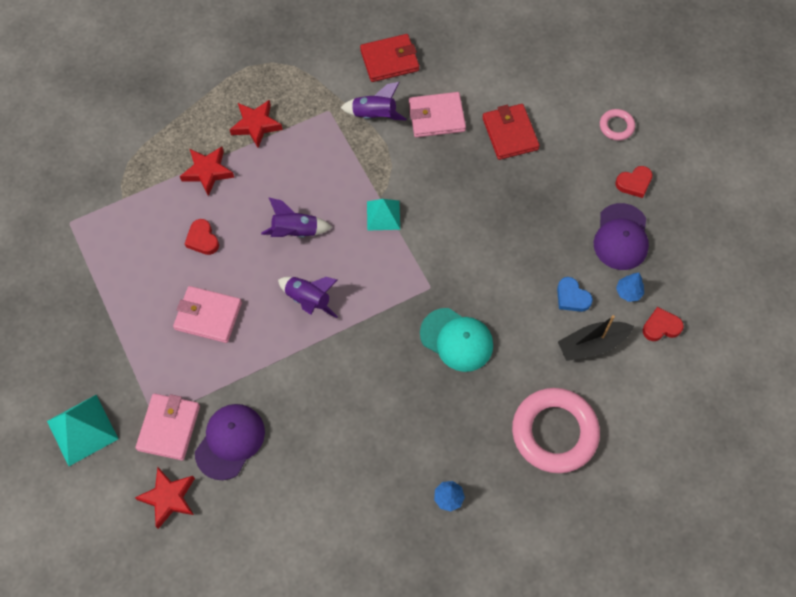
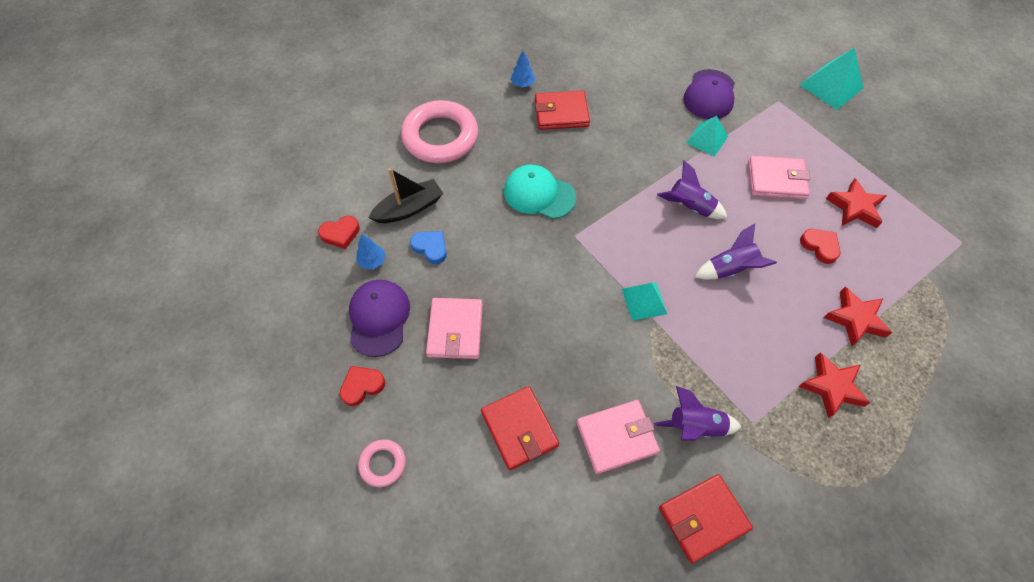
camera: 170 degrees right, 5 degrees down
pink wallet [135,393,200,460] -> pink wallet moved to [426,298,483,359]
red star [135,467,195,529] -> red star moved to [826,178,887,228]
none -> red wallet [535,90,590,130]
none -> turquoise pyramid [686,116,728,157]

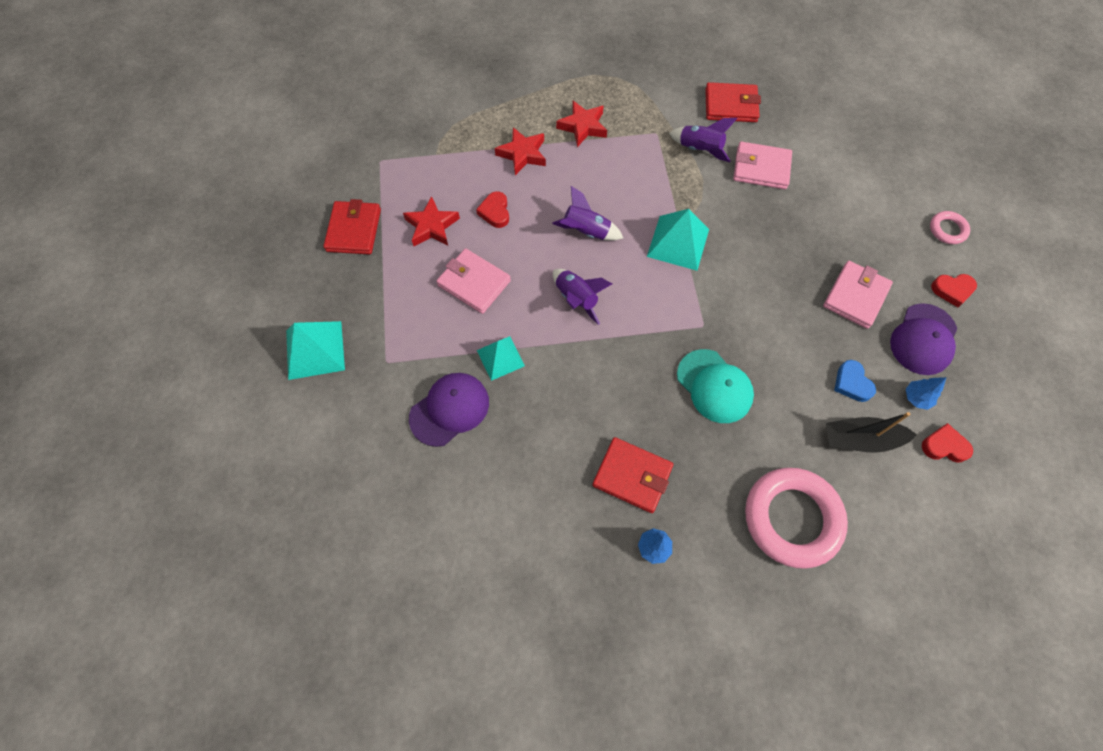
camera: 150 degrees left, 5 degrees up
red wallet [481,386,559,470] -> red wallet moved to [323,199,381,255]
turquoise pyramid [622,283,667,321] -> turquoise pyramid [647,209,709,271], size x1.51

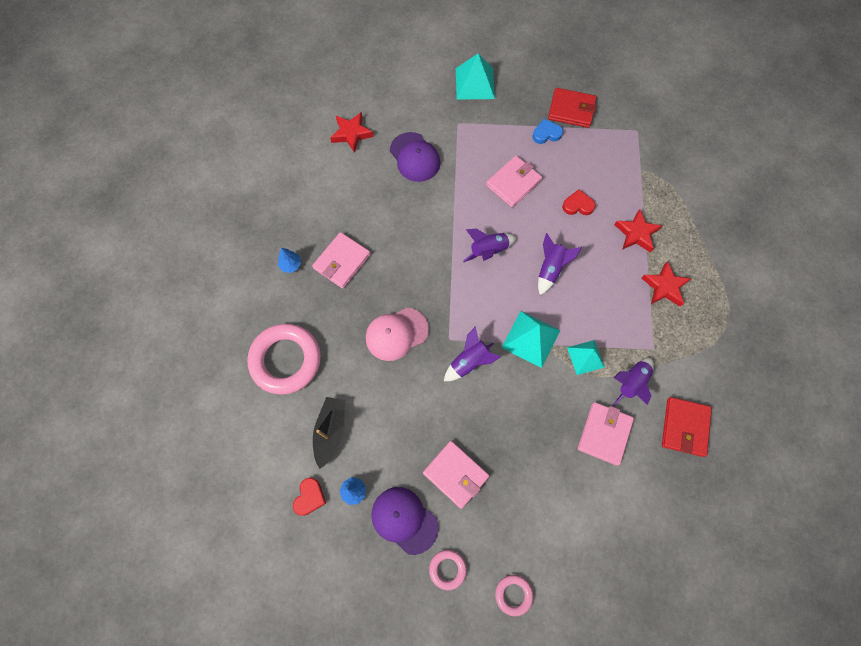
camera: 100 degrees right, 5 degrees up
red star [403,196,460,246] -> red star moved to [330,112,374,153]
turquoise pyramid [477,336,525,381] -> turquoise pyramid moved to [567,340,605,375]
red wallet [592,437,673,513] -> pink wallet [312,232,370,288]
turquoise cap [677,349,754,423] -> pink cap [366,308,429,361]
blue heart [834,360,876,402] -> blue heart moved to [532,119,563,144]
red heart [931,274,977,307] -> pink ring [429,550,467,590]
none -> purple rocket [444,326,501,381]

